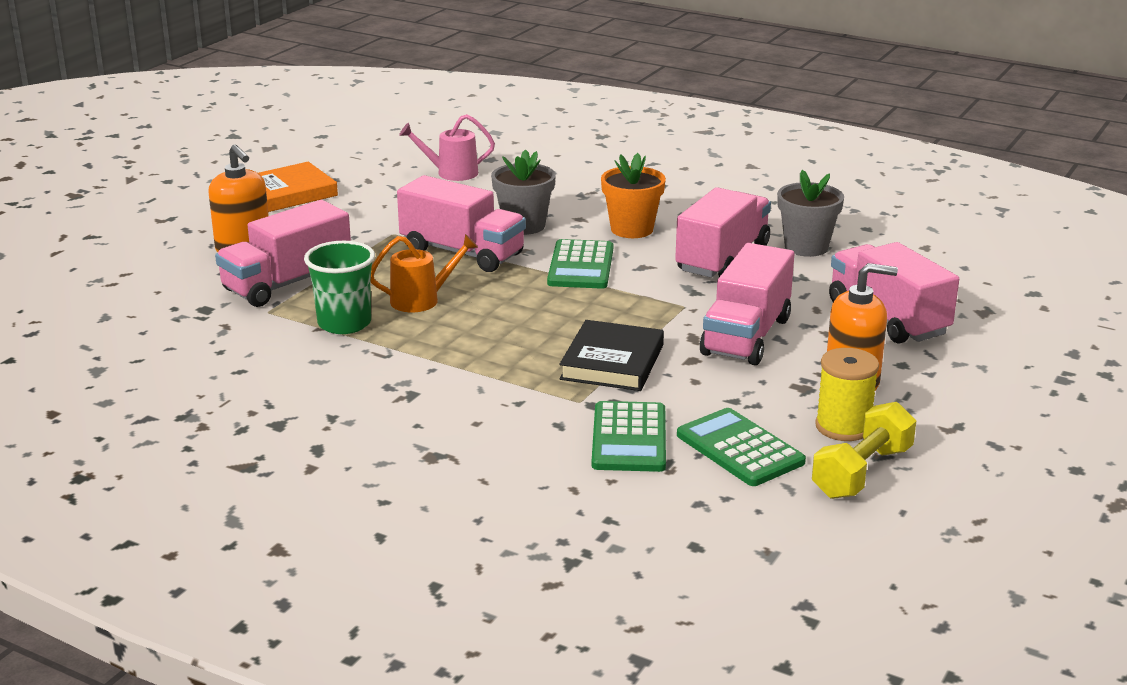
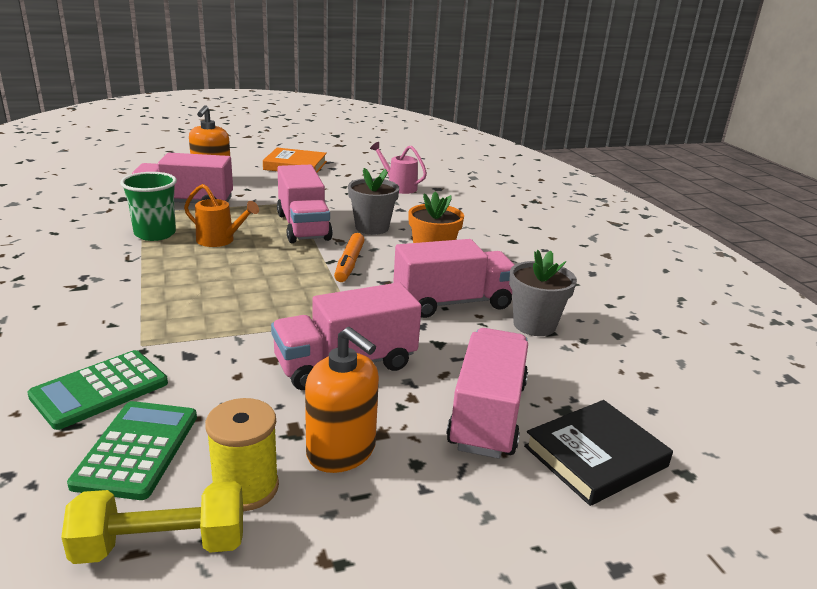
camera: 40 degrees right, 0 degrees up
green calculator [547,239,613,289] -> orange marker [334,233,365,282]
black book [559,320,664,391] -> black book moved to [524,400,673,506]

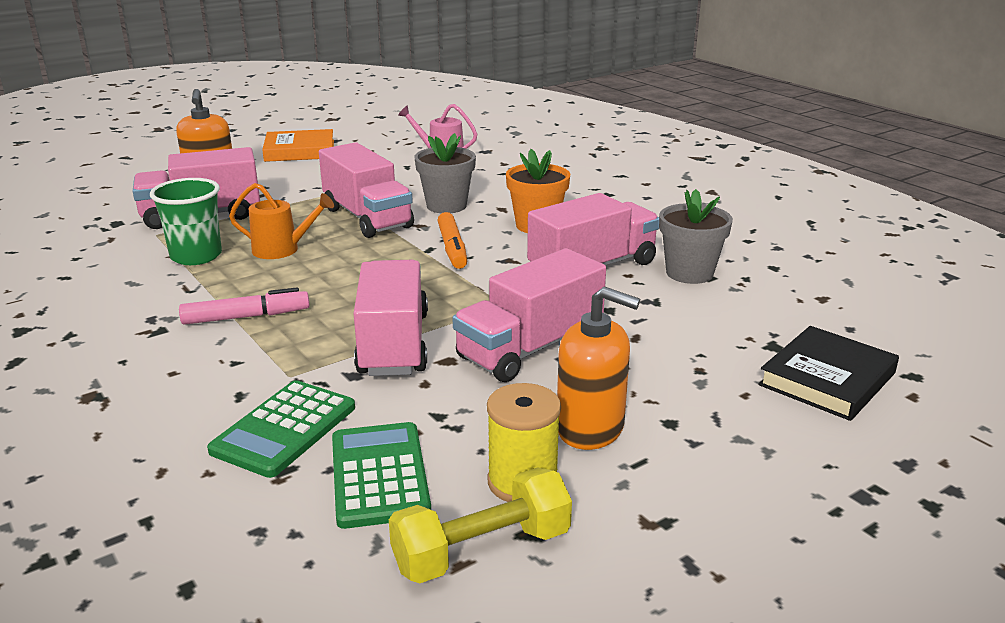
camera: 15 degrees left, 0 degrees up
pink truck [446,328,528,459] -> pink truck moved to [353,260,428,376]
none -> pink marker [179,287,310,325]

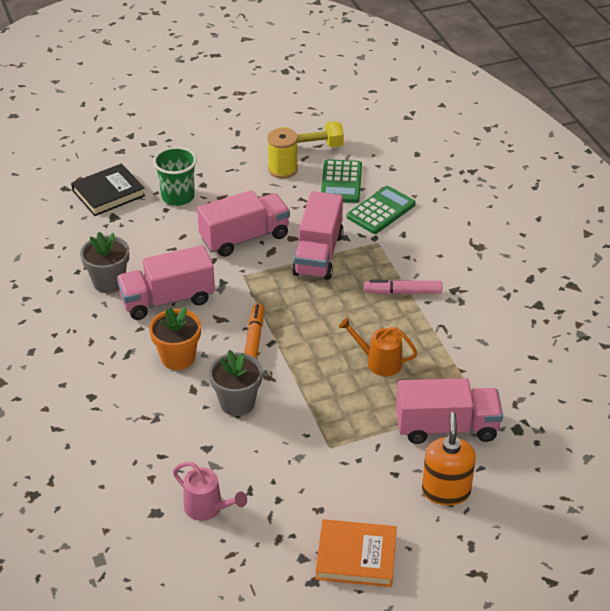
camera: 165 degrees left, 15 degrees up
green cup [150,178,222,265] -> green cup moved to [153,147,197,206]
pink truck [319,142,414,238] -> none
orange soap dispenser [557,286,640,450] -> none

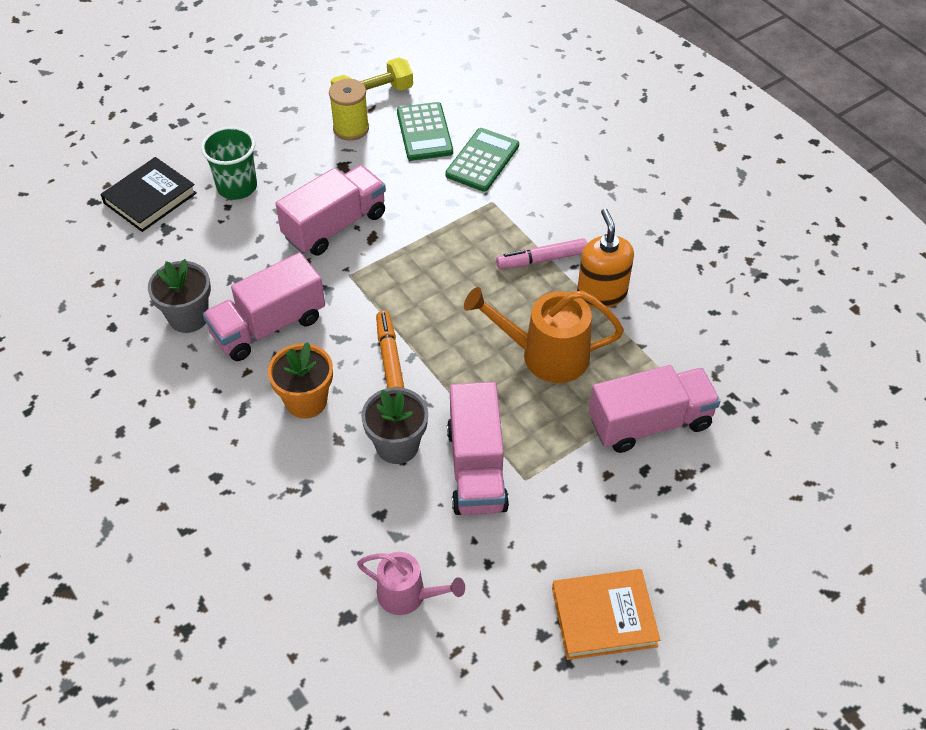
camera: 15 degrees left, 10 degrees up
pink truck [292,191,344,280] -> pink truck moved to [447,382,509,515]
orange watering can [339,317,417,376] -> orange watering can [464,287,624,383], size x1.59
orange soap dispenser [422,412,476,506] -> orange soap dispenser moved to [577,209,634,308]

